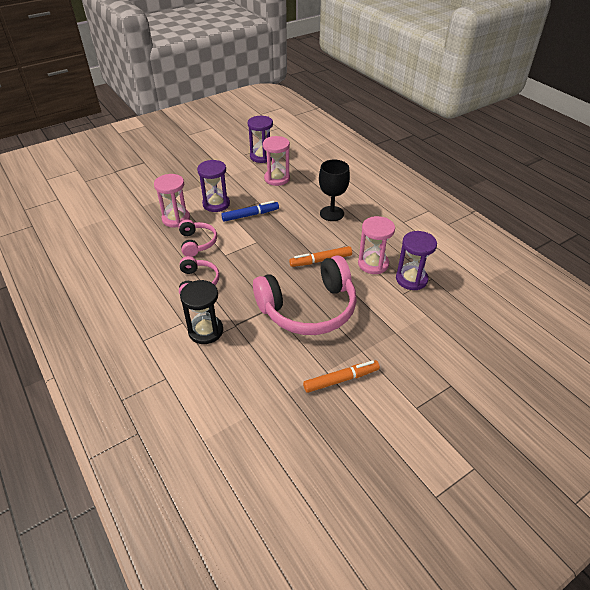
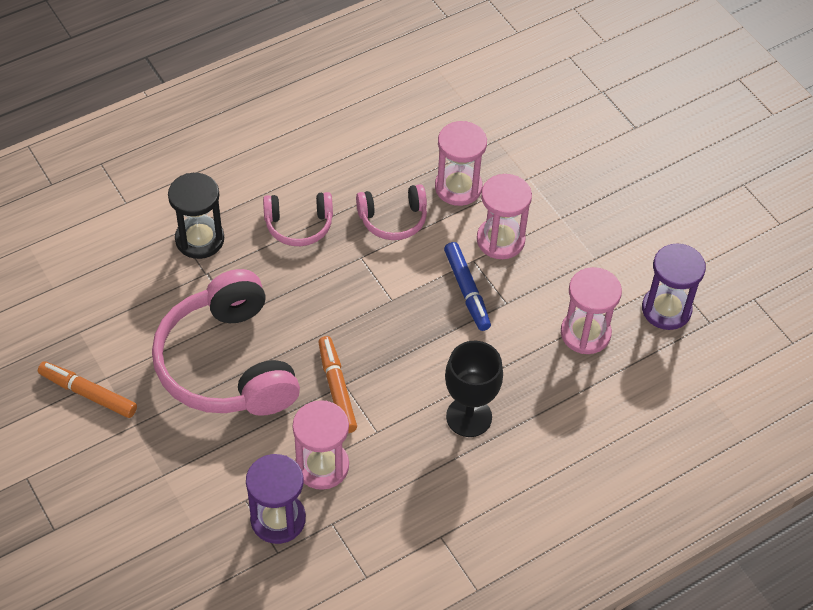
camera: 90 degrees right, 10 degrees up
purple hourglass [197,160,230,212] -> pink hourglass [477,174,532,259]
orange marker [303,360,380,393] -> orange marker turned 135 degrees clockwise [38,361,137,418]

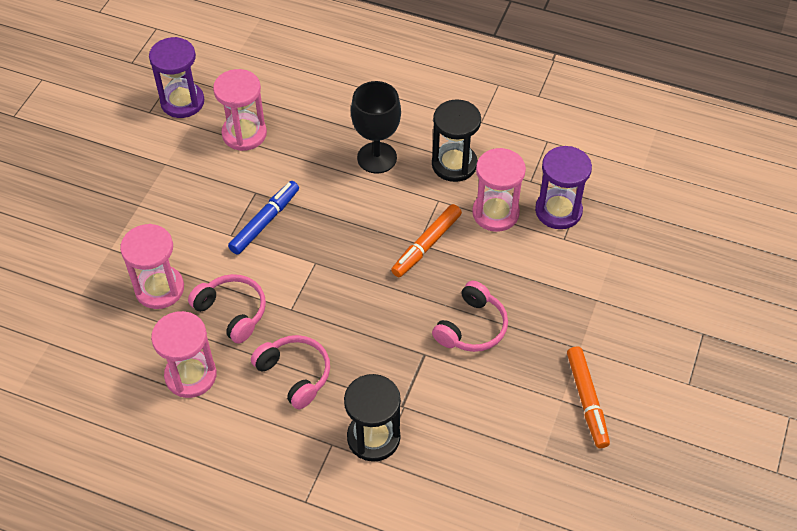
camera: 125 degrees left, 0 degrees up
pink headphones [152,269,300,416] -> pink headphones [432,281,508,352], size x0.50
pink hourglass [477,174,532,259] -> pink hourglass moved to [151,311,217,398]
none -> black hourglass [432,99,481,182]

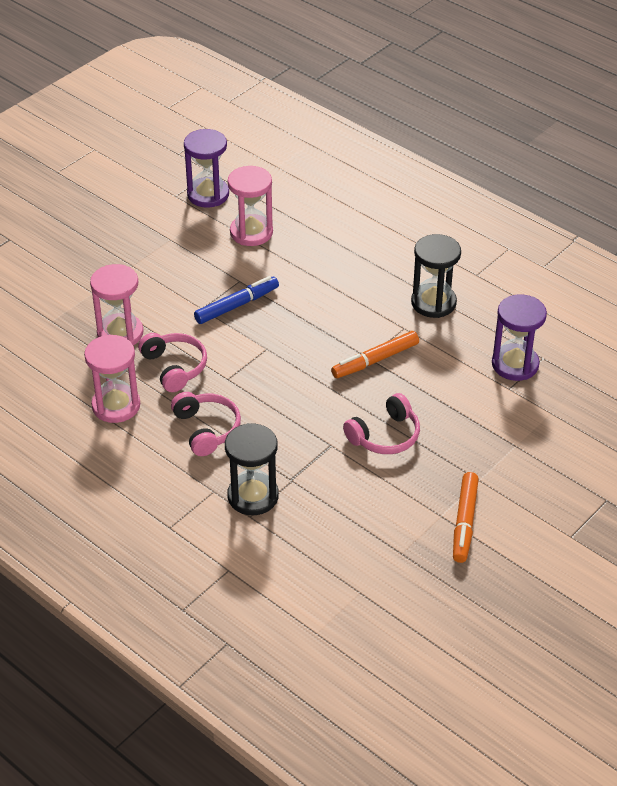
camera: 20 degrees right, 10 degrees down
black goblet [351,81,401,174] -> none
pink hourglass [472,148,526,232] -> none

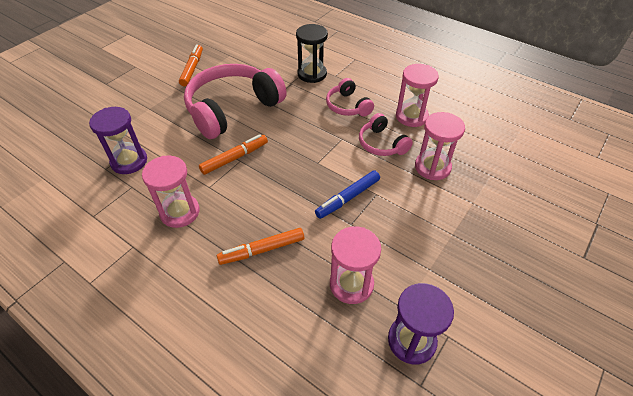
camera: 175 degrees right, 5 degrees up
pink headphones [343,393,420,454] -> pink headphones [184,64,287,139], size x2.00
black hourglass [411,234,461,318] -> pink hourglass [142,155,200,228]
none -> orange marker [217,228,304,265]

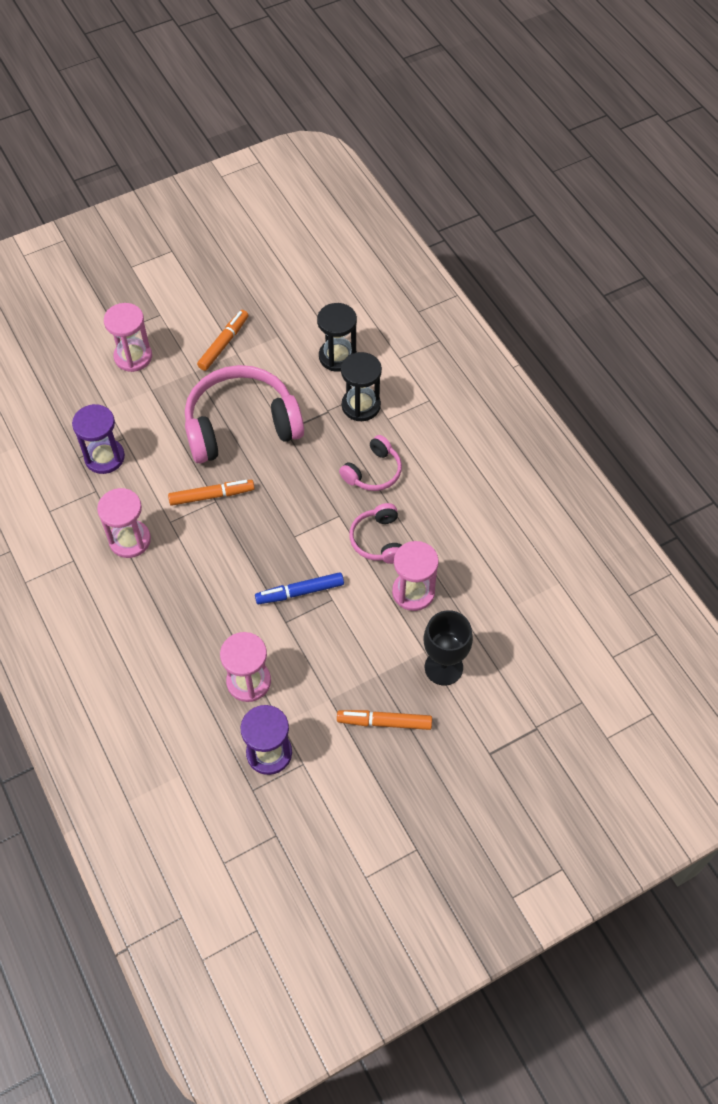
camera: 25 degrees right, 10 degrees up
orange marker [217,228,304,265] -> orange marker moved to [337,710,432,730]
pink headphones [326,78,374,116] -> pink headphones turned 135 degrees counterclockwise [339,435,402,491]
pink hourglass [396,64,439,127] -> pink hourglass moved to [104,303,152,372]
none -> black hourglass [317,303,357,372]
none -> black goblet [424,610,473,686]

